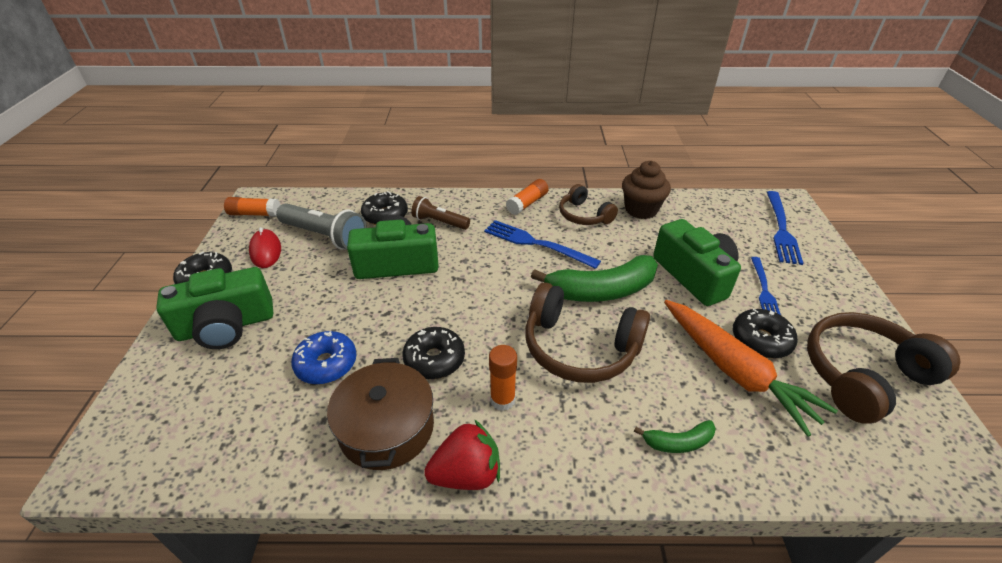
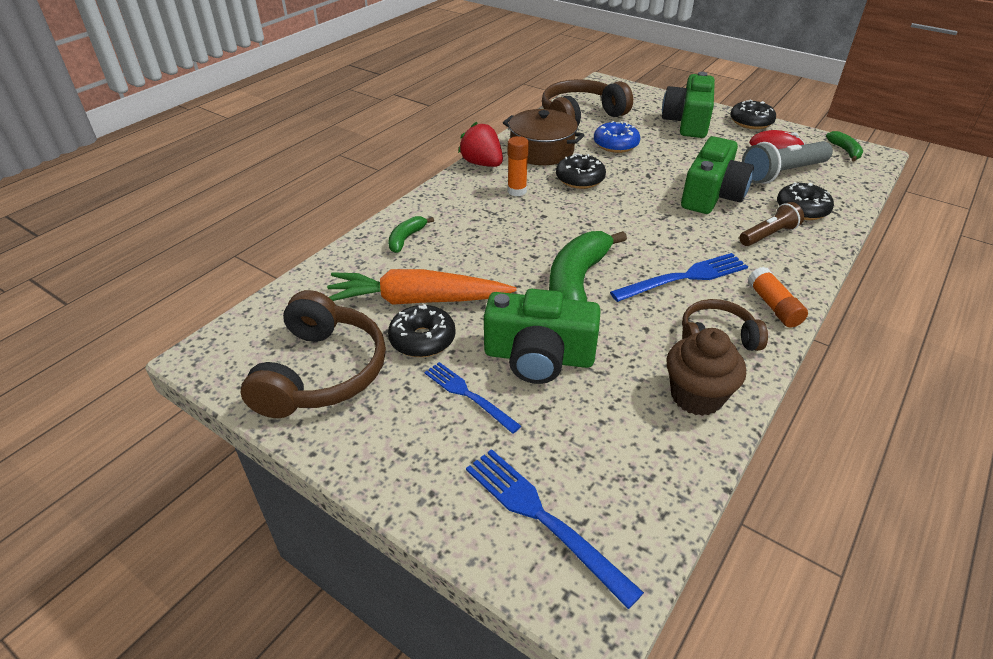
camera: 125 degrees right, 0 degrees up
orange glue stick [224,197,280,217] -> green banana [826,131,863,161]
red strawberry [424,420,500,490] -> red strawberry turned 120 degrees clockwise [458,122,503,167]
brown headphones [525,282,650,383] -> brown headphones moved to [542,79,633,125]

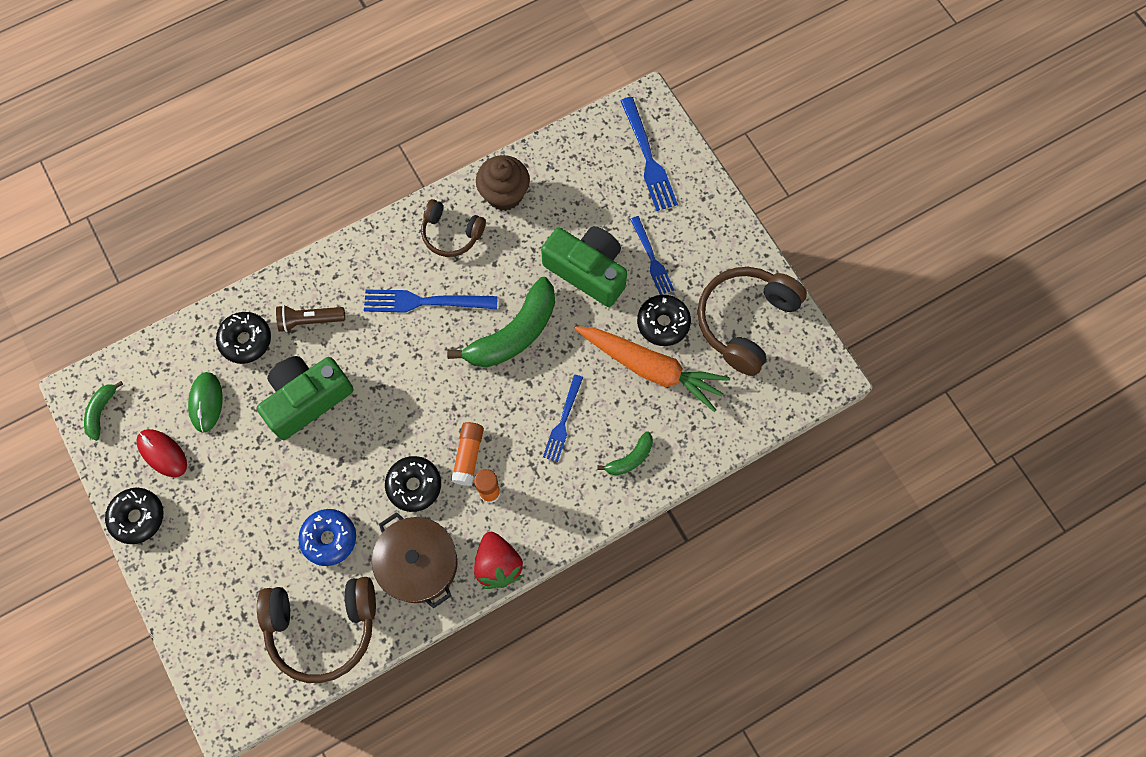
camera: 155 degrees left, 30 degrees up
green camera [662,72,715,138] -> none
grey flashlight [742,141,833,184] -> green mouse [188,372,223,433]
orange glue stick [748,267,808,328] -> orange glue stick moved to [451,422,484,486]
none -> blue fork [543,375,583,462]

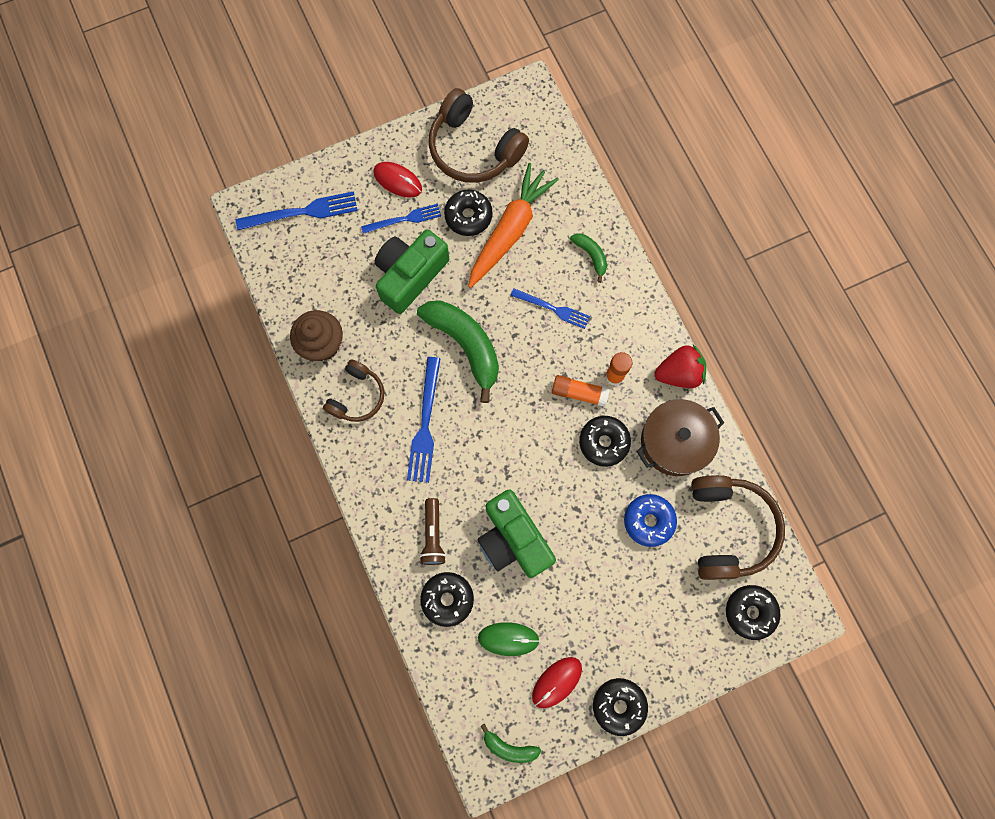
camera: 85 degrees left, 5 degrees up
none -> red mouse [373,162,422,198]
none -> black donut [726,585,780,640]

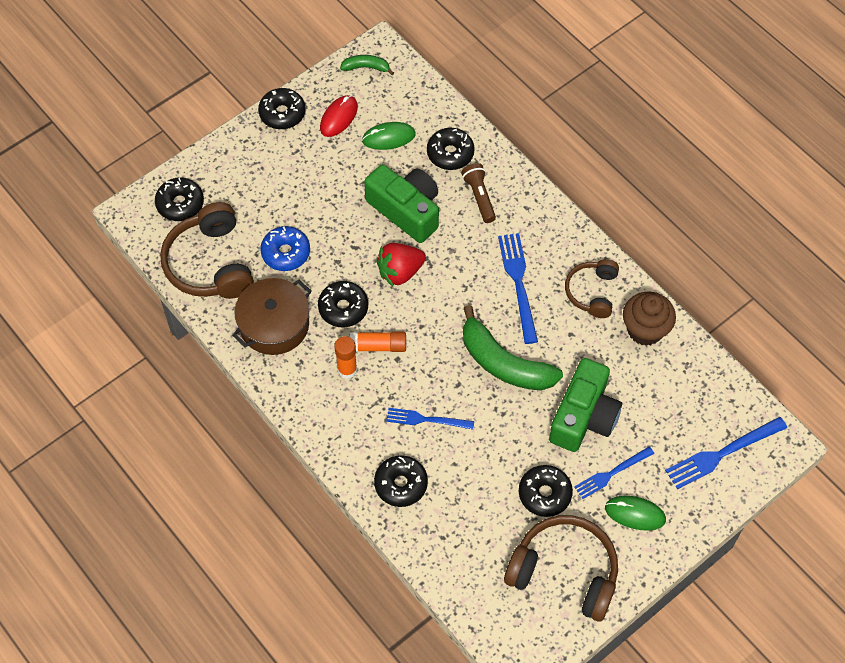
camera: 165 degrees right, 15 degrees down
red mouse [373,162,422,198] -> green mouse [605,496,666,531]
orange carrot [468,163,559,288] -> none
green banana [570,233,607,283] -> black donut [374,455,428,507]
red strawberry [655,345,706,388] -> red strawberry moved to [376,243,426,286]

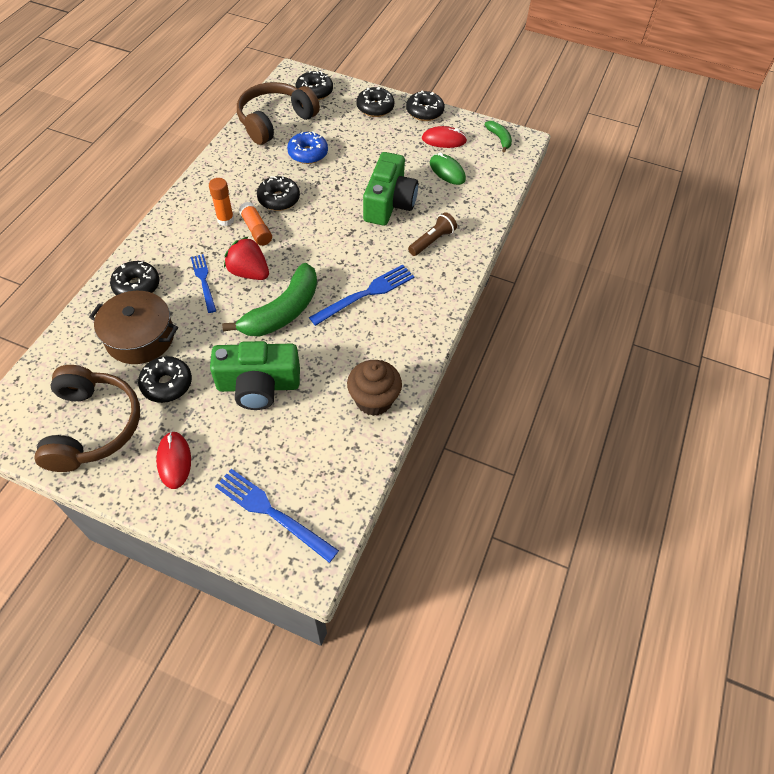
camera: 60 degrees right, 5 degrees down
brown pot [232,278,312,355] -> brown pot moved to [89,291,178,364]
red strawberry [376,243,426,286] -> red strawberry moved to [224,236,269,280]
black donut [427,128,475,170] -> black donut moved to [356,87,395,117]
green banana [463,305,563,391] -> green banana turned 150 degrees counterclockwise [222,263,317,336]
brown headphones [565,259,619,318] -> none
blue fork [574,446,654,499] -> none
green mouse [605,496,666,531] -> red mouse [156,431,191,489]

